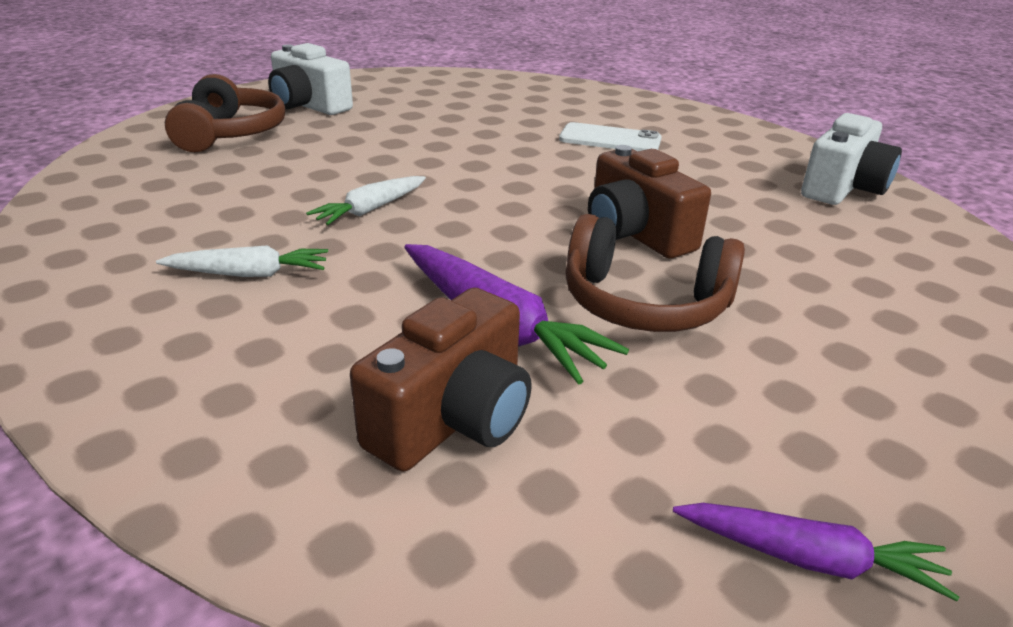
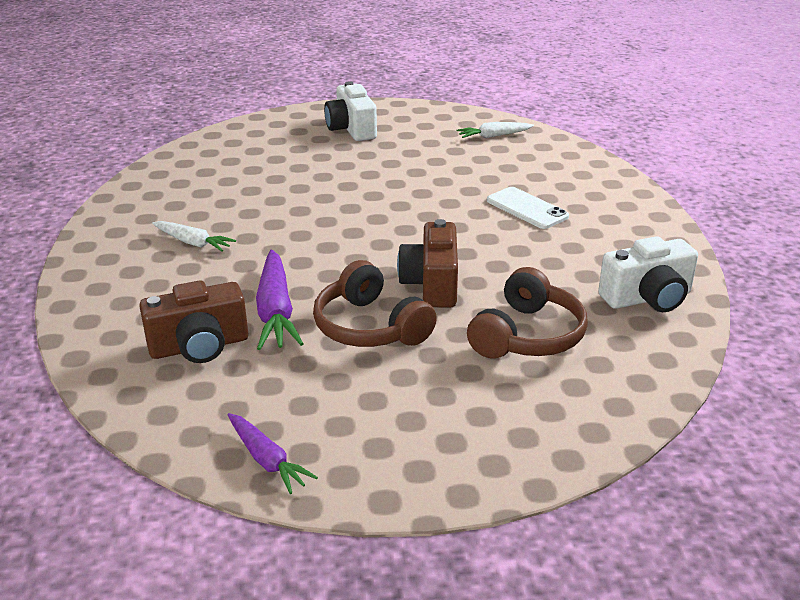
camera: 35 degrees right, 0 degrees up
brown headphones [165,74,285,152] -> brown headphones moved to [467,267,588,359]
white carrot [306,176,426,225] -> white carrot moved to [457,122,534,138]

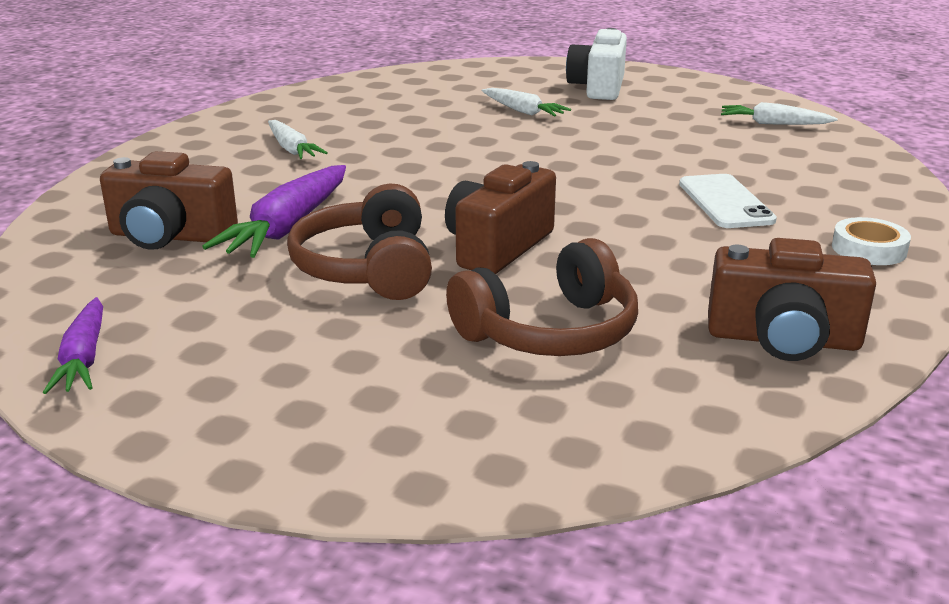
camera: 30 degrees right, 5 degrees down
white camera [598,236,698,312] -> brown camera [708,238,876,361]
none -> white carrot [482,88,571,117]
none -> white tape [832,217,911,265]

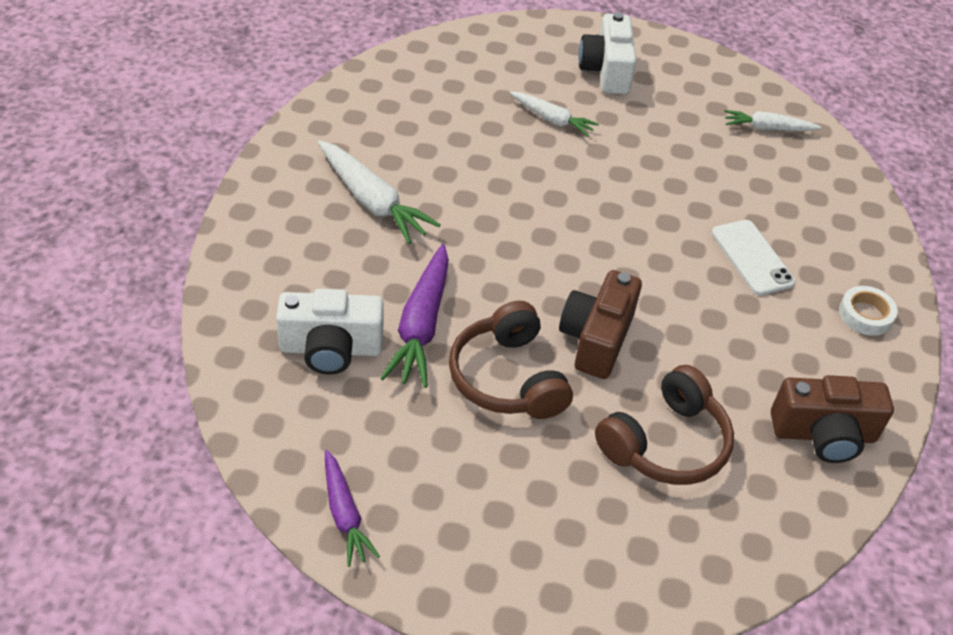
camera: 15 degrees left, 20 degrees up
brown camera [100,151,238,250] -> white camera [276,289,384,375]
white carrot [268,120,328,159] -> white carrot [318,140,441,244], size x1.61

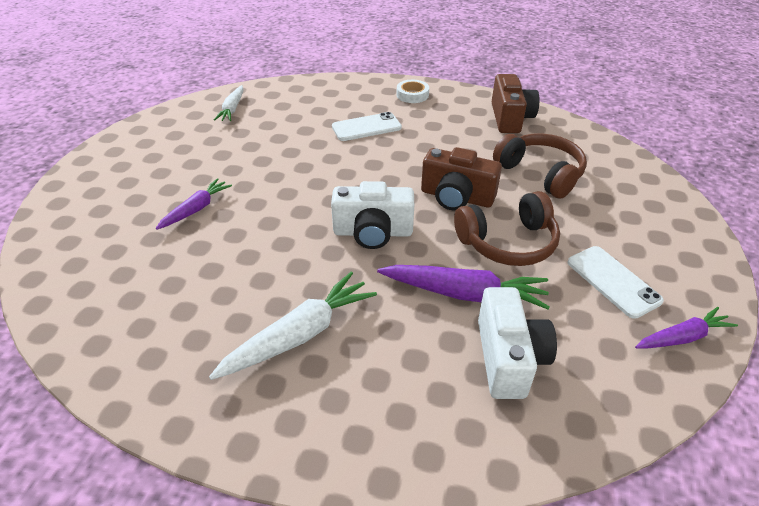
camera: 85 degrees left, 5 degrees down
white carrot [510,92,599,137] -> purple carrot [156,178,232,230]
white camera [578,12,636,94] -> white camera moved to [331,181,414,249]
none -> white phone [567,246,664,319]

